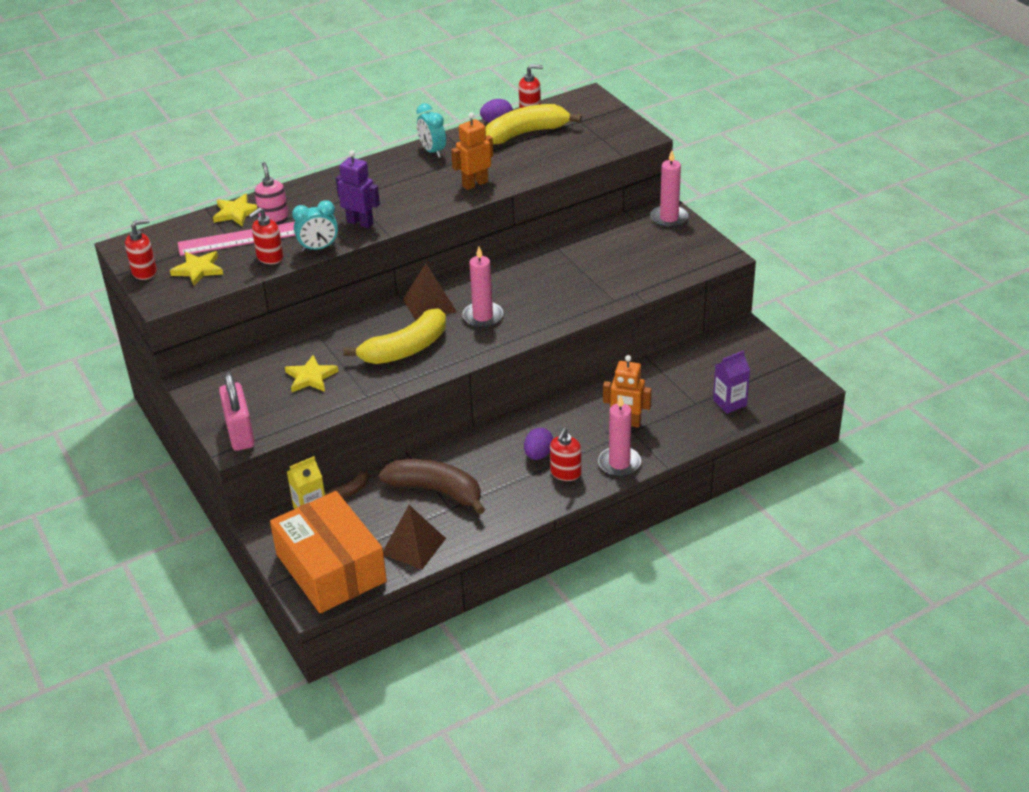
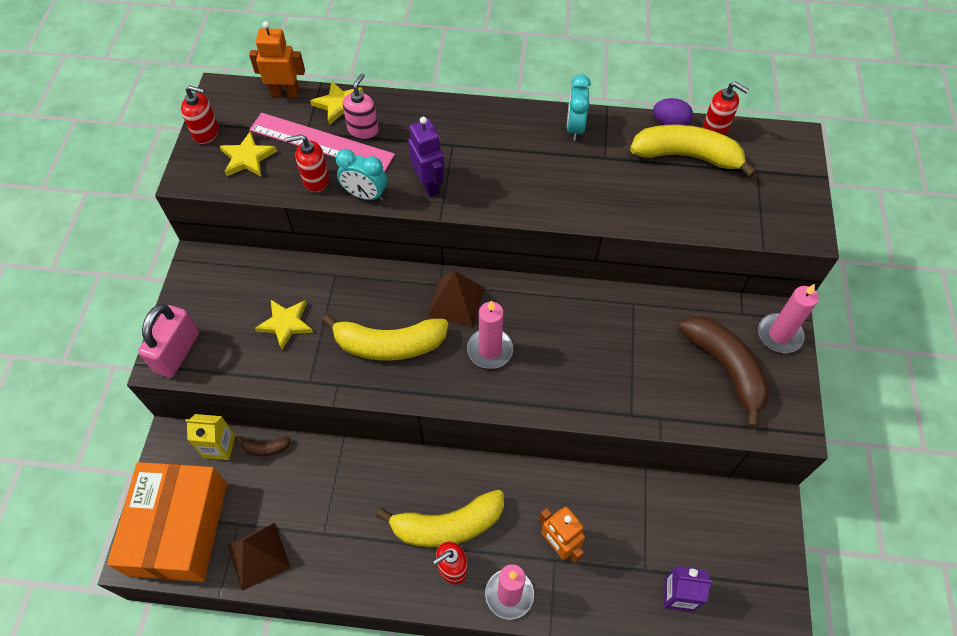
camera: 35 degrees right, 20 degrees up
brown banana [379,459,485,515] -> brown banana moved to [679,316,770,428]
orange robot [451,112,493,190] -> orange robot moved to [249,21,305,97]
purple egg [524,428,553,460] -> yellow banana [376,490,504,547]

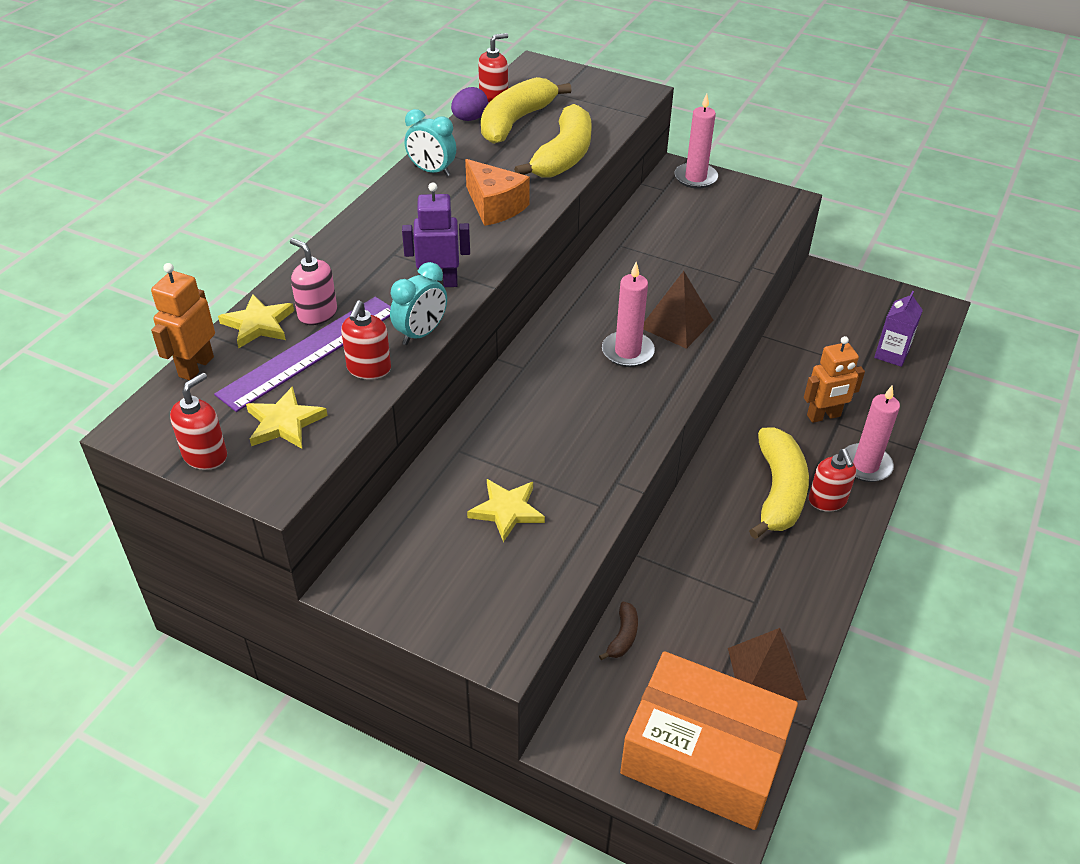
camera: 70 degrees left, 15 degrees down
pink padlock [138,304,199,378] -> none
yellow carton [185,414,235,460] -> none
pink ruler [249,113,395,172] -> purple ruler [214,297,391,412]
yellow banana [322,314,449,361] -> yellow banana moved to [514,104,592,178]
brown pyramid [427,271,485,327] -> brown pyramid moved to [643,271,713,349]
brown banana [679,316,770,428] -> none
none -> orange cheese [465,159,530,226]

